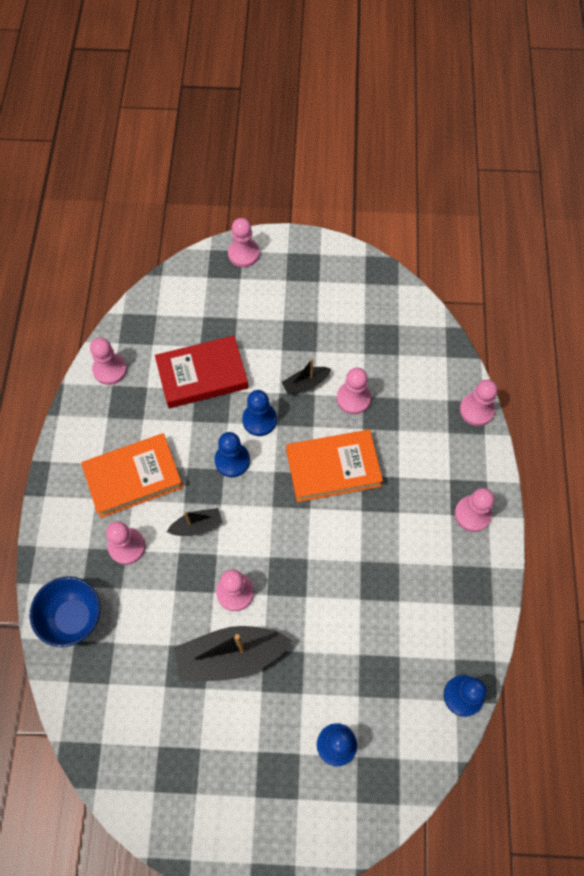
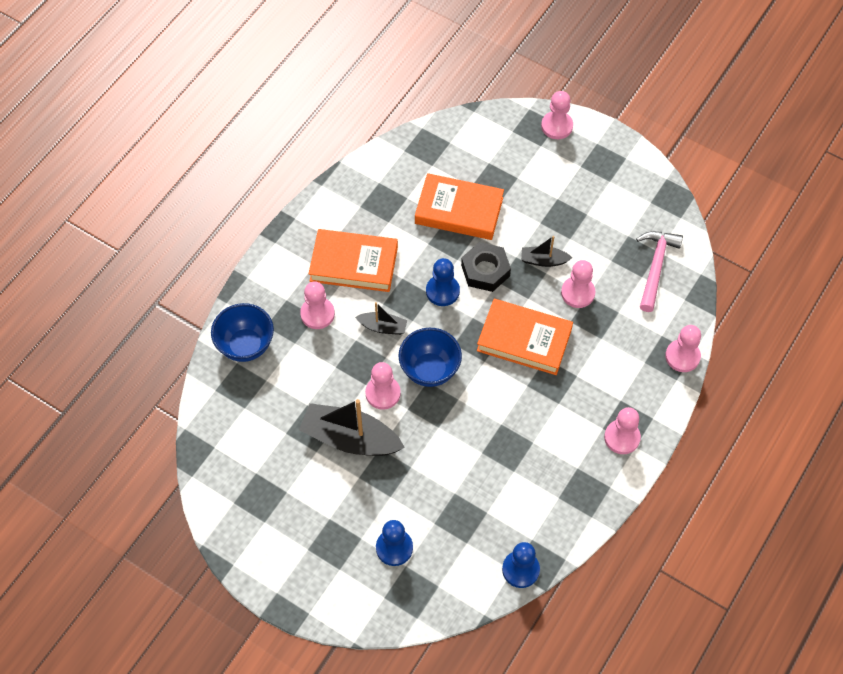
camera: 30 degrees right, 5 degrees down
pink pawn [90,338,127,385] -> none
red book [155,336,248,408] -> orange book [415,173,504,240]
blue pawn [242,390,277,436] -> black nut [461,242,511,292]
none -> blue bowl [398,328,462,387]
none -> pink hammer [636,231,683,312]

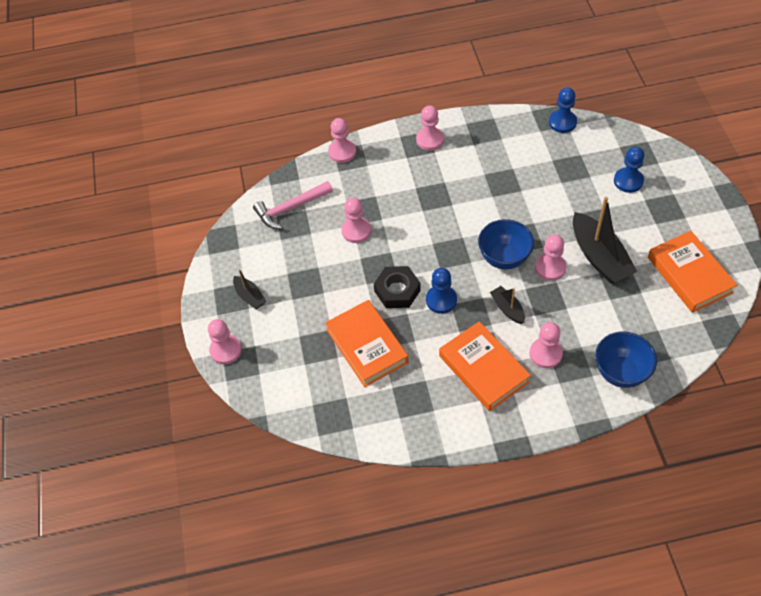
camera: 130 degrees left, 5 degrees down
orange book [477,299,573,375] -> orange book moved to [648,231,737,313]
black boat [521,236,572,267] -> black boat moved to [233,269,266,309]

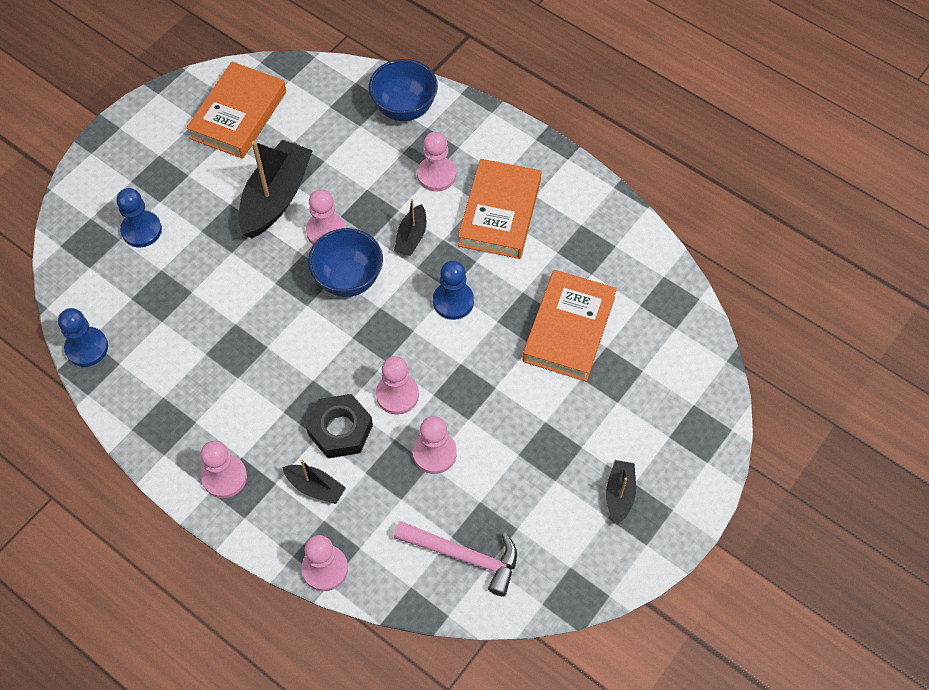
camera: 135 degrees left, 5 degrees up
pink pawn [208,319,242,364] -> pink pawn moved to [376,356,419,415]
black nut [374,266,421,308] -> black nut moved to [306,394,373,458]
none -> black boat [282,460,346,504]

